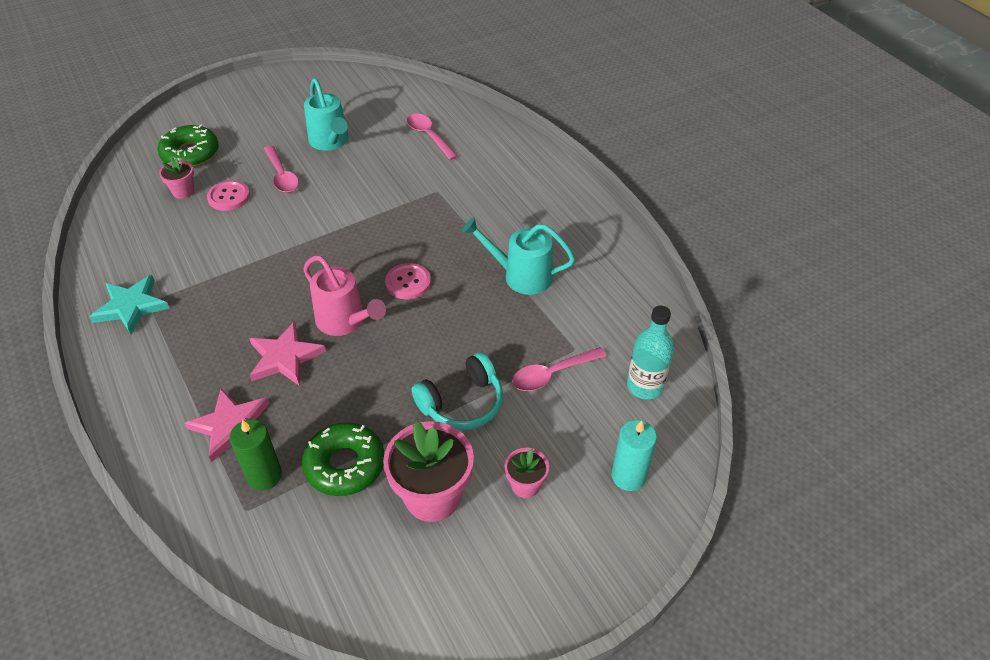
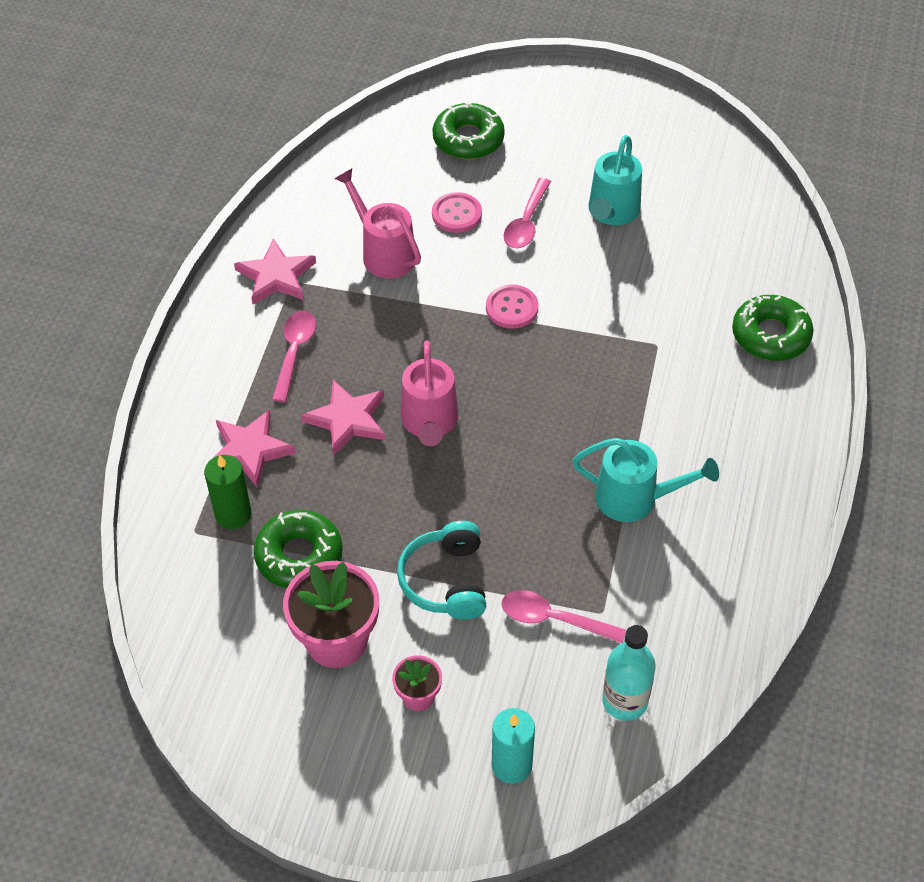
camera: 45 degrees right, 5 degrees up
turquoise star [89,275,169,335] -> pink star [234,238,316,304]
pink flower pot [159,158,194,199] -> none
pink button [385,263,431,299] -> pink button moved to [486,285,539,329]
pink spoon [407,113,458,160] -> pink spoon moved to [272,311,316,402]
turquoise headphones [412,352,503,430] -> turquoise headphones turned 75 degrees clockwise [397,521,486,620]
turquoise watering can [462,217,575,295] -> turquoise watering can turned 135 degrees clockwise [572,438,719,522]
none -> pink watering can [334,169,421,278]
none -> green donut [732,295,814,361]

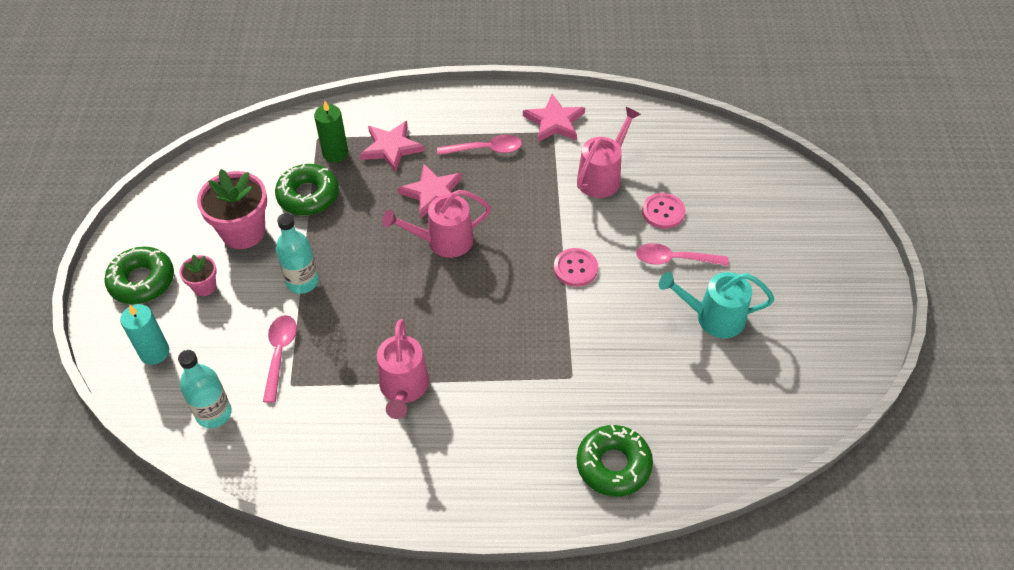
camera: 75 degrees right, 0 degrees up
turquoise headphones [397,521,486,620] -> turquoise bottle [276,213,319,294]
green donut [432,103,505,159] -> green donut moved to [104,246,174,304]
turquoise watering can [572,438,719,522] -> pink watering can [377,319,429,419]

